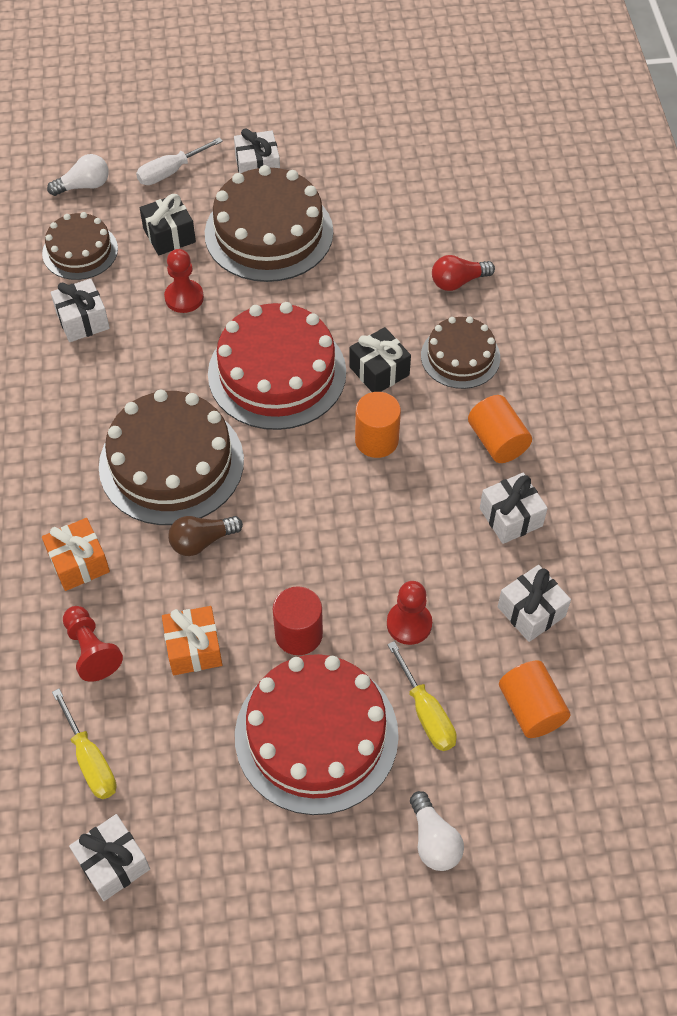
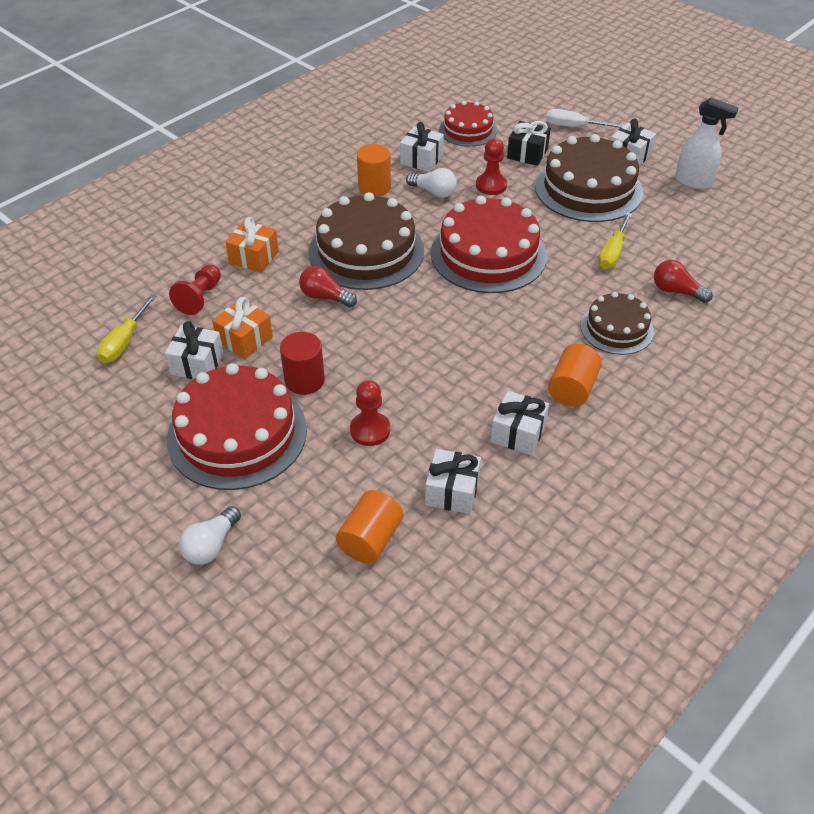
camera: 50 degrees right, 10 degrees down
brown cake [42,212,118,280] -> red cake [439,101,497,147]
white light bulb [47,154,109,196] -> white light bulb moved to [406,168,457,198]
white gift [69,814,150,901] -> white gift moved to [165,321,224,379]
brown light bulb [168,516,243,556] -> red light bulb [299,266,357,307]
black gift [349,327,411,392] -> none
orange cylinder [355,392,401,458] -> orange cylinder moved to [357,144,391,196]
yellow screwdriver [387,641,457,751] -> yellow screwdriver moved to [598,213,632,269]
none -> white spray bottle [675,97,739,189]

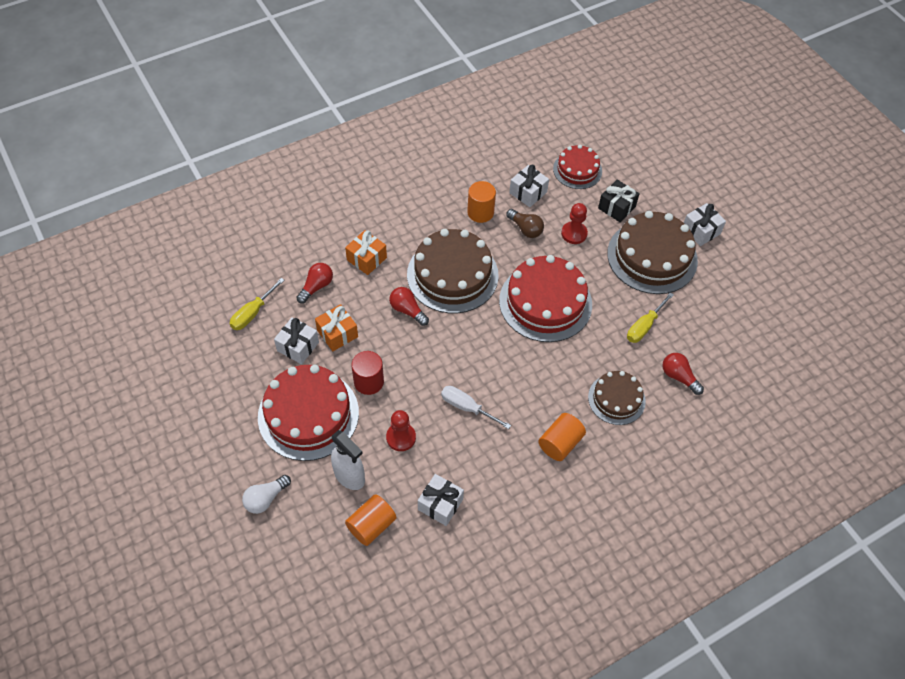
camera: 15 degrees right, 10 degrees up
red pawn [169,264,221,315] -> red light bulb [296,263,333,304]
white light bulb [406,168,457,198] -> brown light bulb [506,209,544,238]
white gift [491,391,549,455] -> none
white screwdriver [546,109,624,128] -> white screwdriver moved to [441,386,511,429]
white spray bottle [675,97,739,189] -> white spray bottle moved to [331,430,365,490]

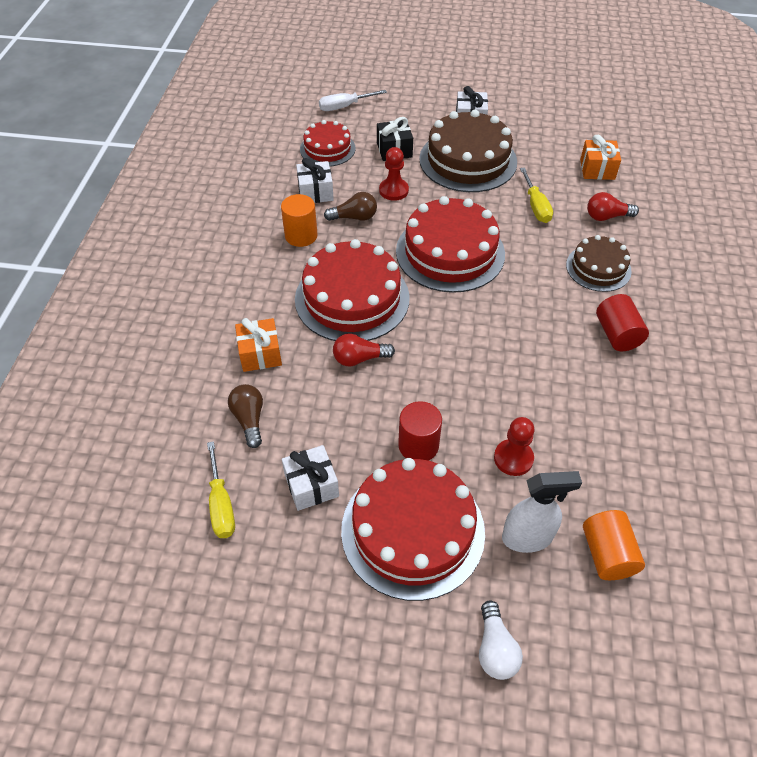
camera: 50 degrees left, 5 degrees down
red light bulb [296,263,333,304] -> brown light bulb [228,384,263,448]
orange gift [315,304,358,351] -> orange gift moved to [580,135,621,180]
brown cake [407,229,499,313] -> red cake [295,239,410,341]
white gift [418,474,464,526] -> none
white screwdriver [441,386,511,429] -> white screwdriver moved to [319,90,387,111]
orange cylinder [538,413,586,461] -> red cylinder [596,294,649,351]

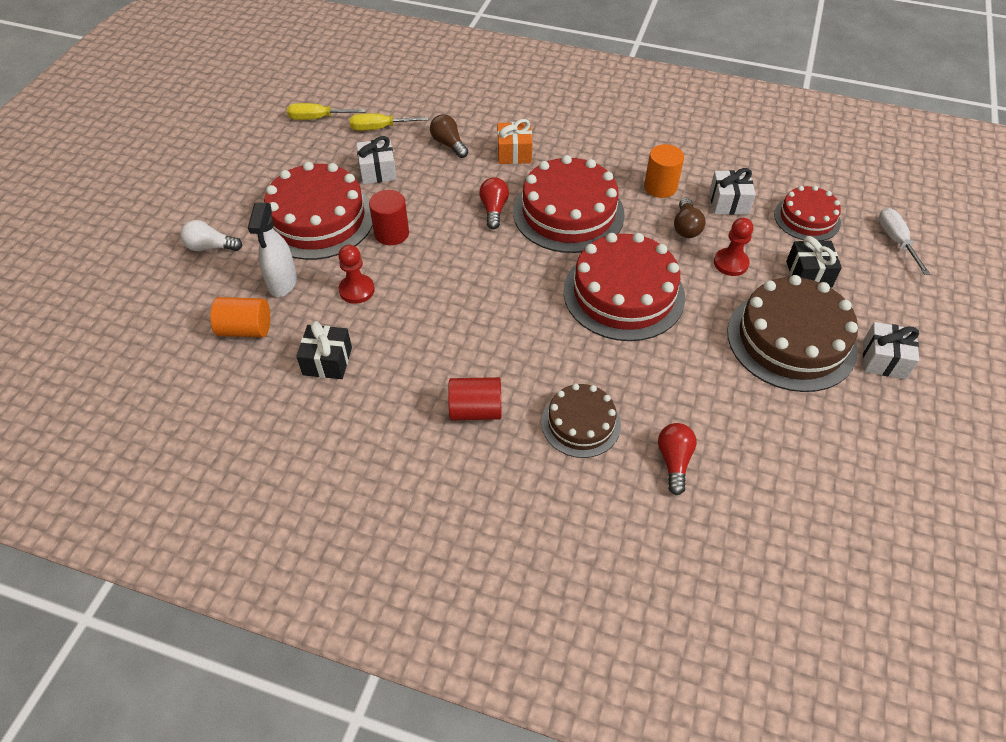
camera: 100 degrees right, 0 degrees up
brown light bulb [228,384,263,448] -> brown light bulb turned 120 degrees counterclockwise [430,114,468,158]
yellow screwdriver [520,167,553,223] -> yellow screwdriver moved to [287,103,366,120]
orange gift [580,135,621,180] -> none
none -> black gift [296,321,352,379]

